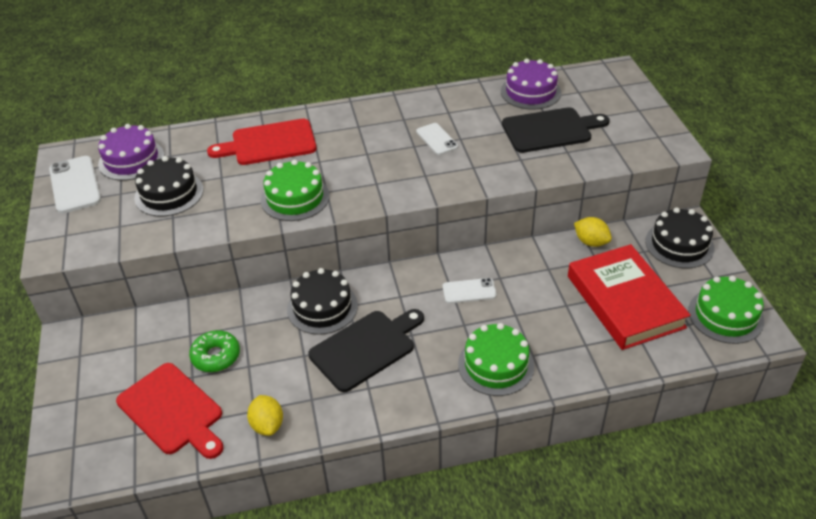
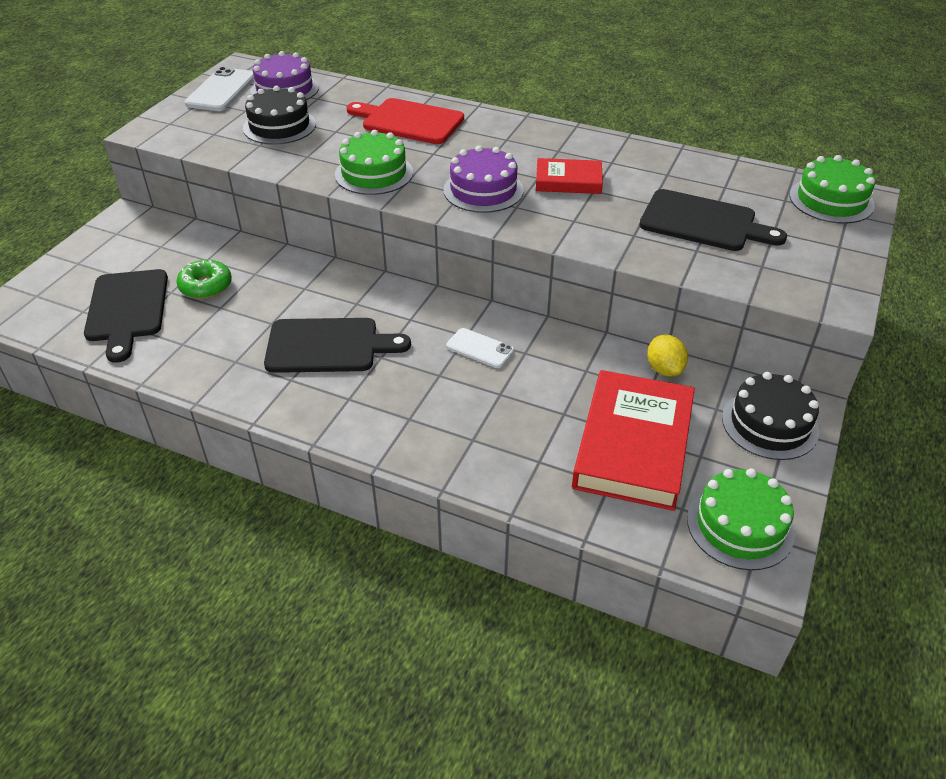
camera: 35 degrees right, 0 degrees up
red cutting board [116,363,223,459] -> black cutting board [84,269,168,362]
yellow lemon [247,395,283,436] -> none
black cake [287,268,358,335] -> none
white phone [416,123,458,155] -> red book [536,158,603,194]
green cake [458,323,534,396] -> green cake moved to [790,155,875,224]
purple cake [501,59,561,110] -> purple cake moved to [443,145,524,213]

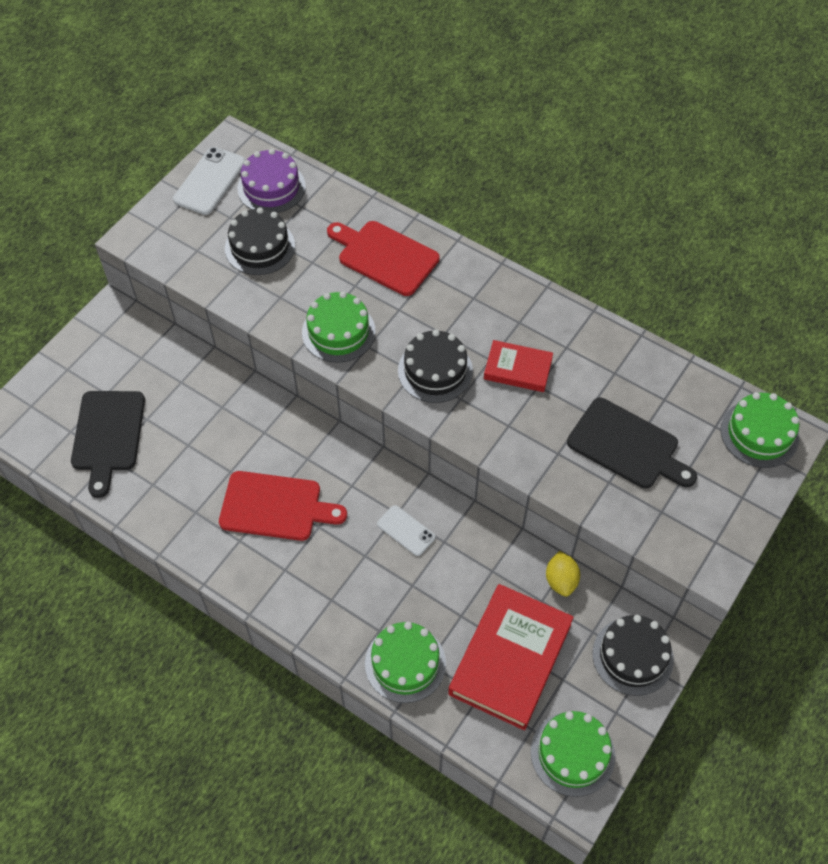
camera: 10 degrees right, 15 degrees up
green donut [176,260,232,299] -> none
black cutting board [264,318,411,373] -> red cutting board [219,471,347,541]
purple cake [443,145,524,213] -> black cake [398,329,473,403]
none -> green cake [365,622,446,703]

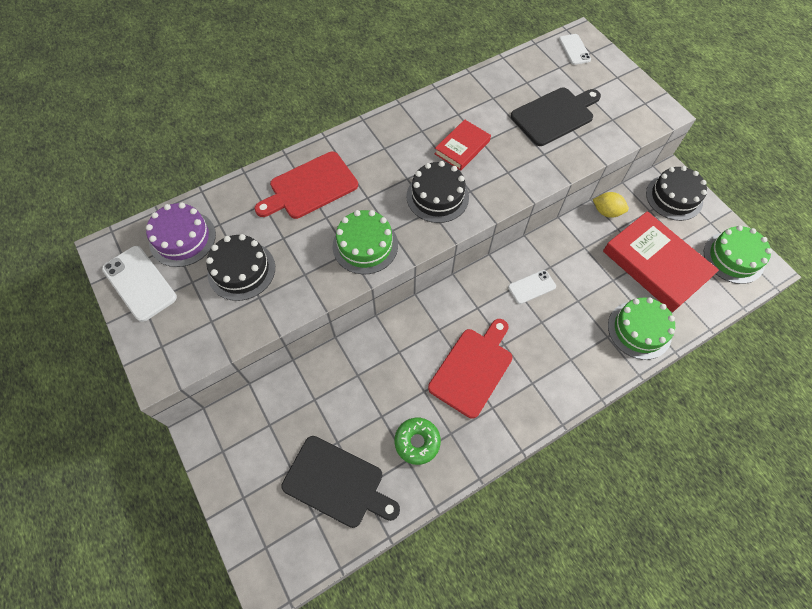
camera: 65 degrees left, 5 degrees up
green cake [721,392,799,468] -> white phone [559,34,591,65]
none -> green donut [394,418,441,465]

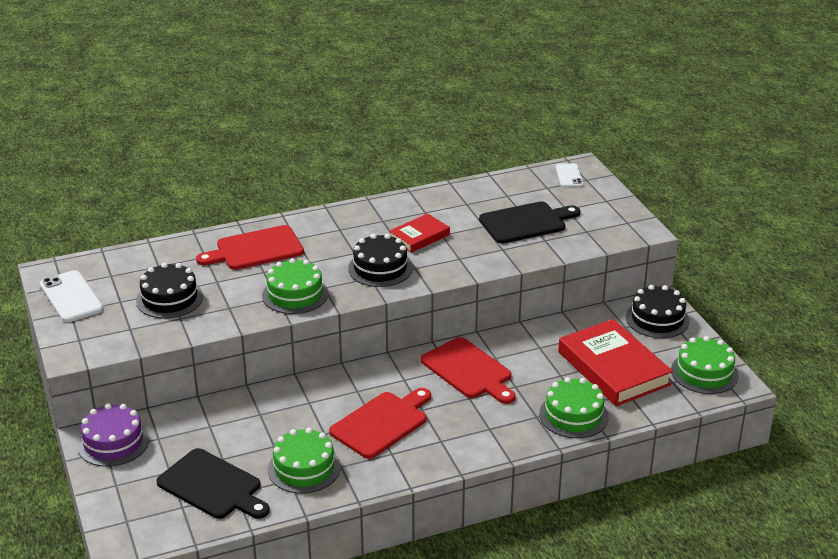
camera: 10 degrees right, 30 degrees down
purple cake [146,203,216,267] -> purple cake moved to [77,403,150,467]
green donut [394,418,441,465] -> green cake [268,428,341,493]
white phone [508,270,556,304] -> red cutting board [421,337,516,404]
yellow lemon [593,192,629,218] -> none

